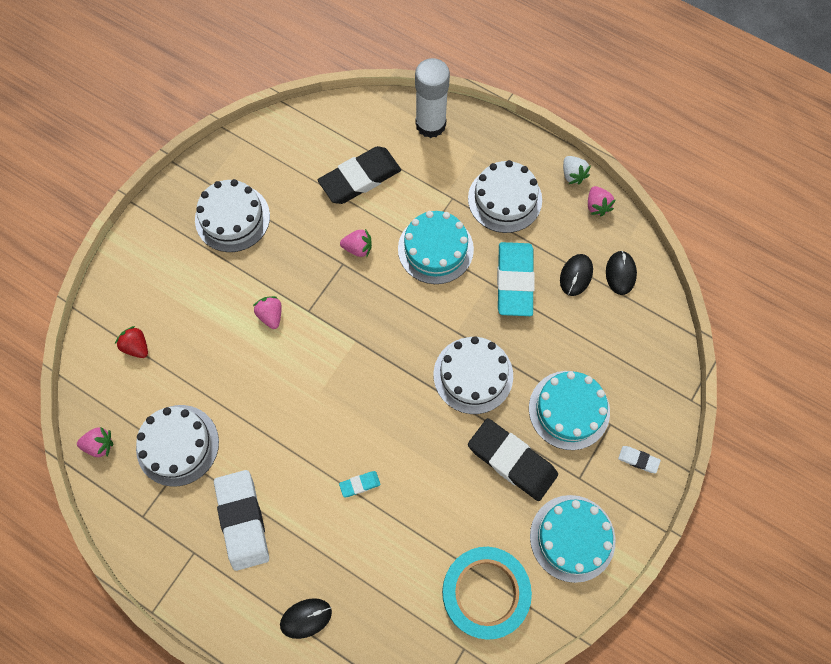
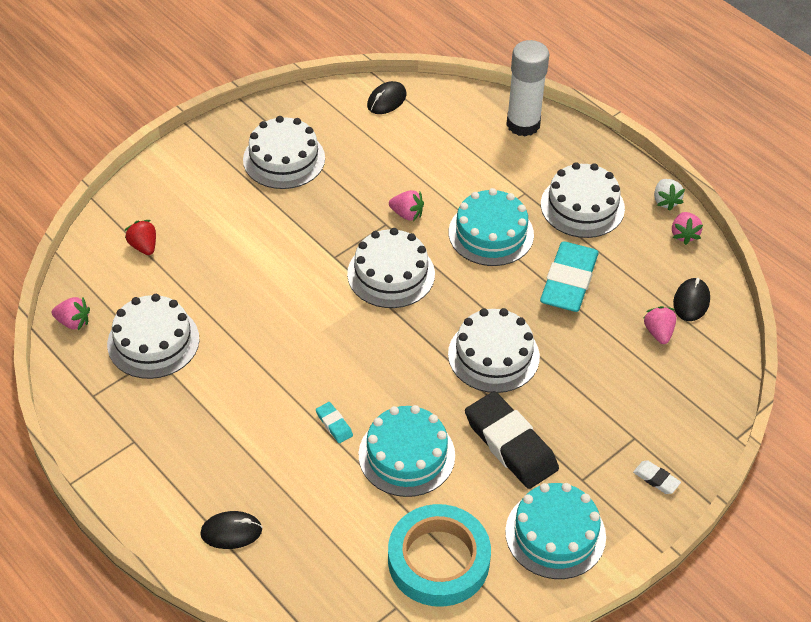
camera: 15 degrees right, 20 degrees down
white eraser [214,470,269,571] -> none
pink strawberry [253,296,282,329] -> pink strawberry moved to [644,306,676,344]
black eraser [318,146,401,204] -> none
turquoise eraser [339,471,381,497] -> turquoise eraser turned 60 degrees clockwise [316,402,353,443]
turquoise cake [529,371,610,450] -> turquoise cake moved to [359,405,455,497]
black mouse [560,254,593,296] -> black mouse moved to [367,81,406,114]
none -> white cake [347,228,435,308]

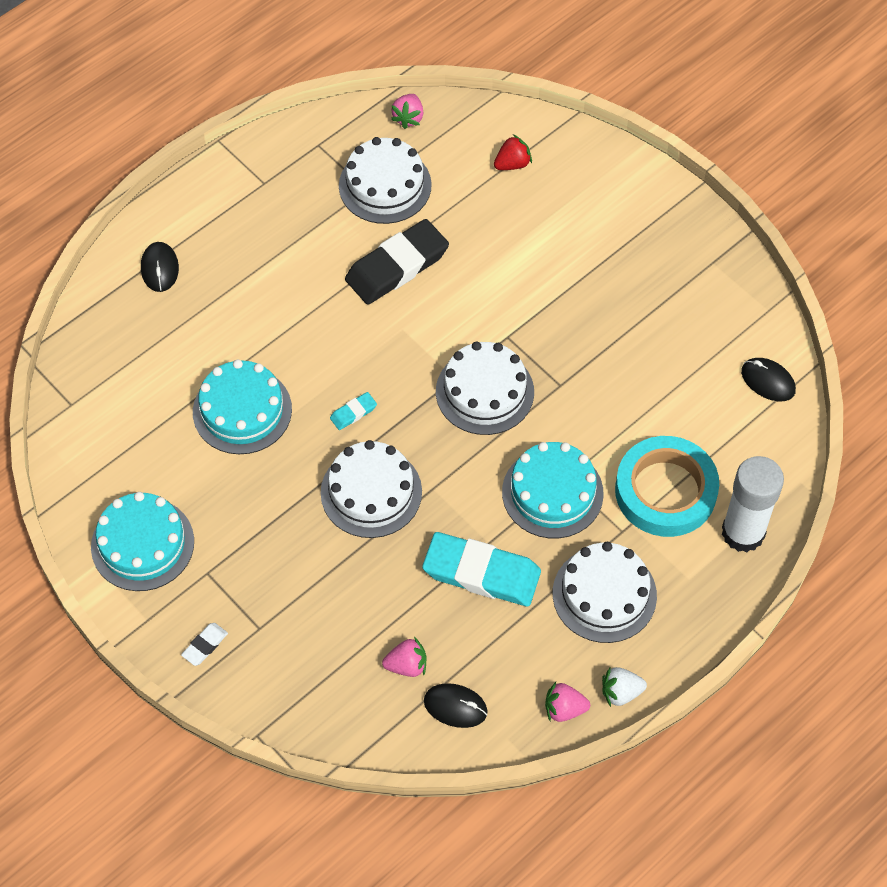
camera: 90 degrees right, 10 degrees up
white cake [243,116,325,189] -> none
turquoise eraser [316,402,353,443] -> turquoise eraser moved to [330,392,377,430]
turquoise tape [388,504,491,607] -> turquoise tape moved to [615,436,719,537]
pink strawberry [389,190,424,221] -> none
black eraser [465,391,559,489] -> black eraser moved to [345,219,449,305]

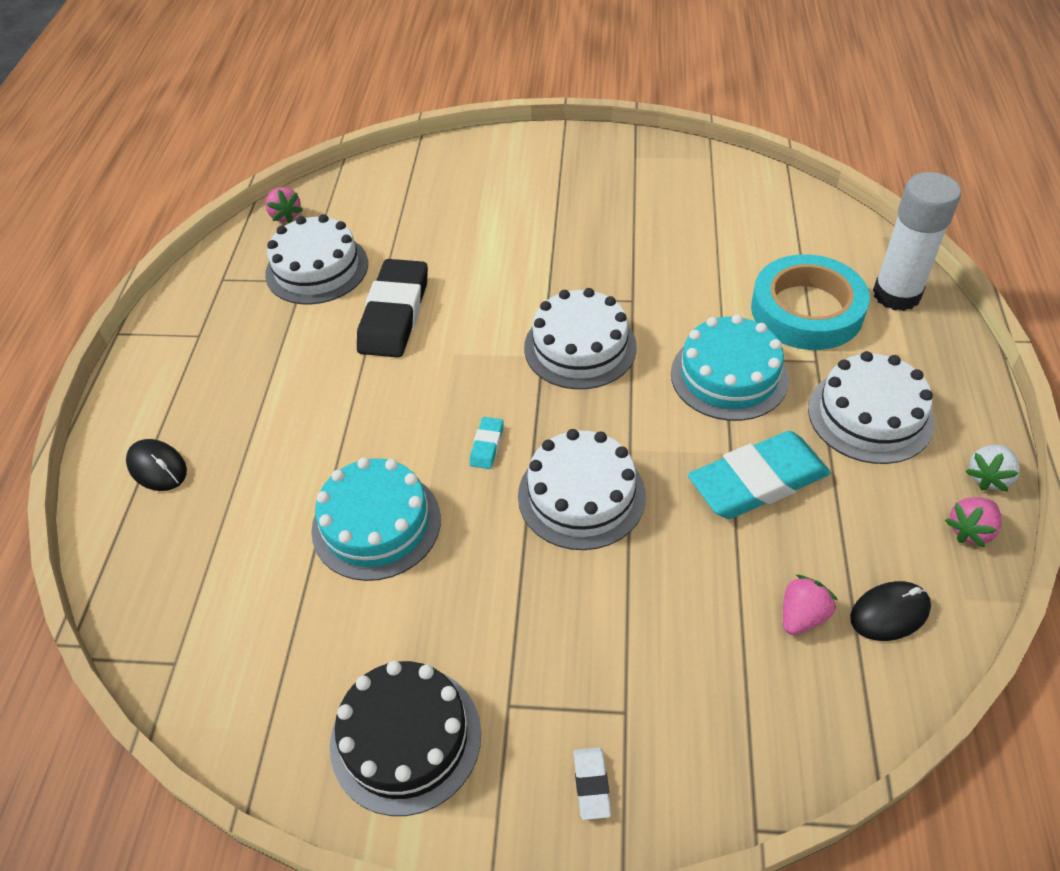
camera: 40 degrees left, 10 degrees down
turquoise cake [91,492,194,591] -> black cake [330,661,481,816]
red strawberry [494,134,532,170] -> none
black mouse [741,358,796,401] -> none

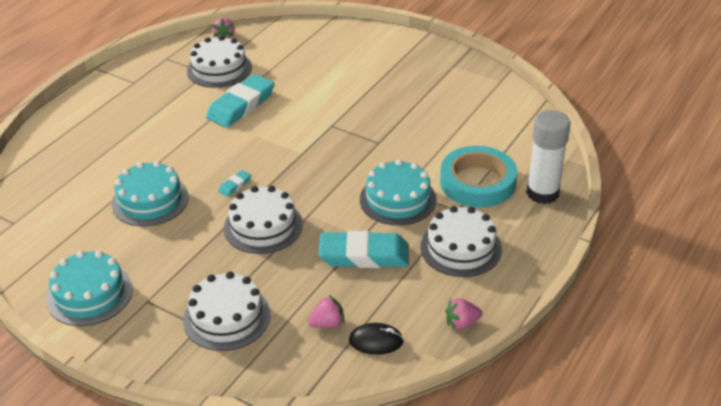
camera: 25 degrees right, 10 degrees down
black mouse [126,439,187,491] -> none
black cake [330,661,481,816] -> turquoise cake [46,251,133,326]
black eraser [357,259,428,358] -> turquoise eraser [206,74,274,128]
white cake [524,288,637,389] -> white cake moved to [183,271,270,351]
white eraser [573,747,611,820] -> none
white strawberry [965,445,1020,492] -> none

